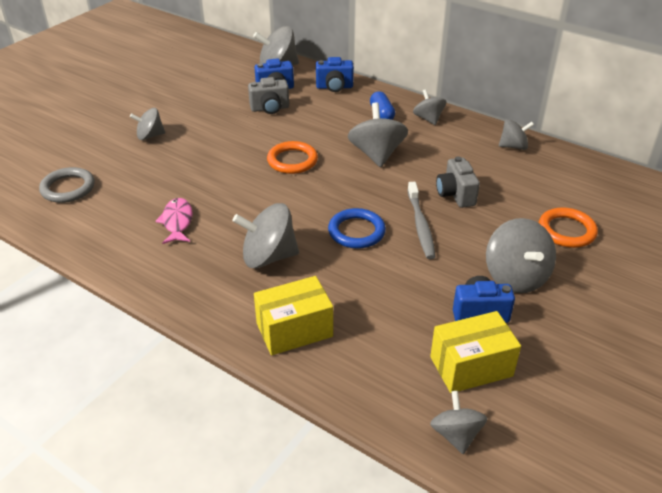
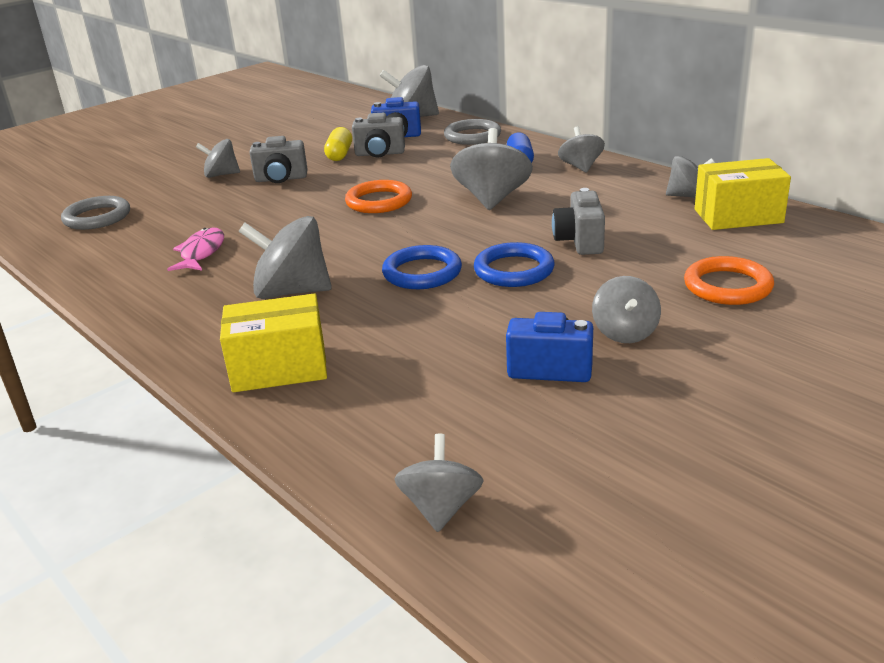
camera: 15 degrees right, 10 degrees down
blue camera [316,57,354,92] -> grey ring [444,119,501,145]
grey toothbrush [407,182,435,259] -> blue ring [474,242,555,287]
yellow box [430,311,521,393] -> yellow box moved to [695,158,791,230]
grey spinning top [486,218,556,293] -> grey spinning top [592,276,661,343], size x0.62
none -> grey camera [249,136,308,183]
none -> yellow capsule [324,127,352,161]

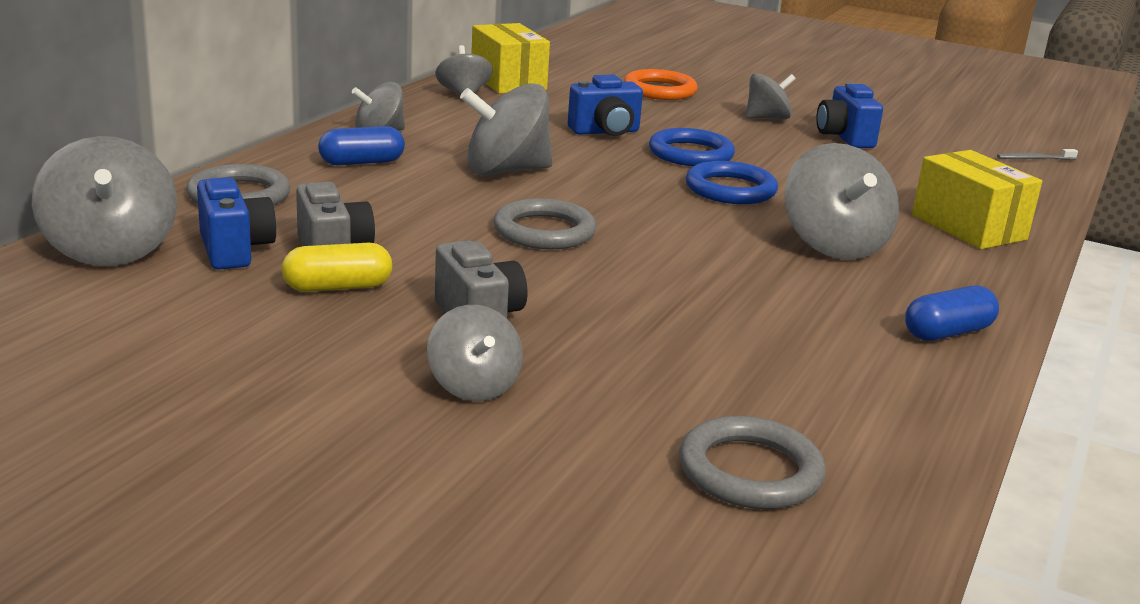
camera: 115 degrees left, 5 degrees down
pink fish [167,227,224,271] -> none
orange ring [345,180,412,213] -> grey ring [494,198,597,250]
grey spinning top [394,434,484,532] -> grey toothbrush [997,149,1078,160]
grey camera [552,188,605,255] -> blue camera [568,75,643,136]
none -> blue capsule [905,286,999,341]

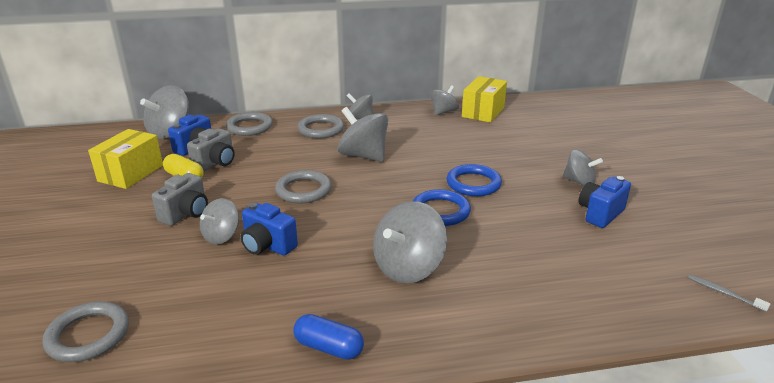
camera: 55 degrees right, 5 degrees up
blue capsule [318,126,405,165] -> grey ring [298,114,344,139]
grey spinning top [427,305,523,401] -> grey spinning top moved to [200,198,239,244]
blue camera [568,75,643,136] -> blue camera moved to [241,203,298,256]
orange ring [623,69,698,100] -> none
yellow box [912,150,1042,249] -> yellow box moved to [88,129,163,189]

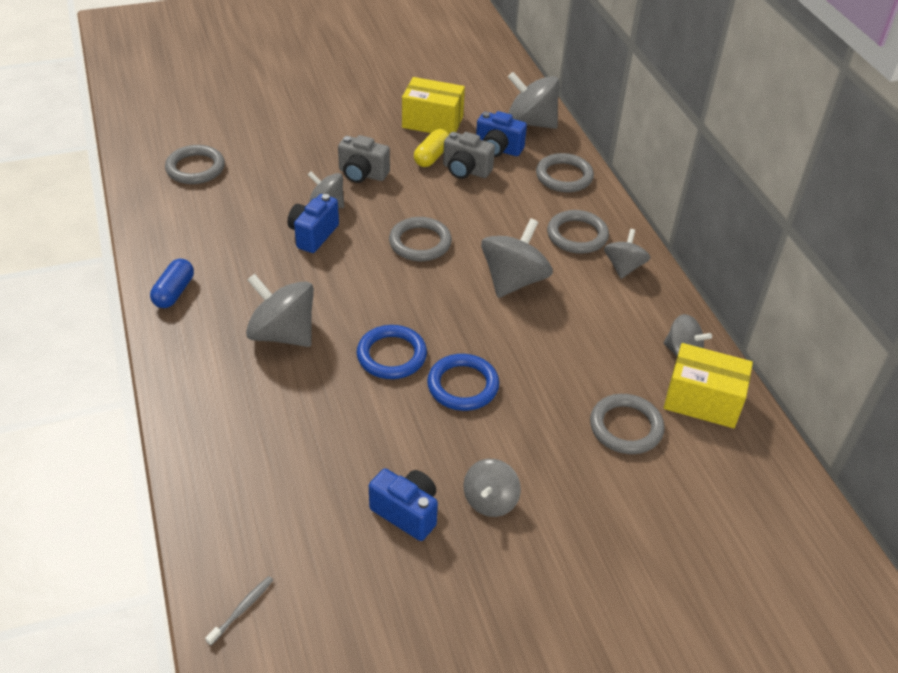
camera: 80 degrees right, 15 degrees up
none -> grey ring [590,394,665,454]

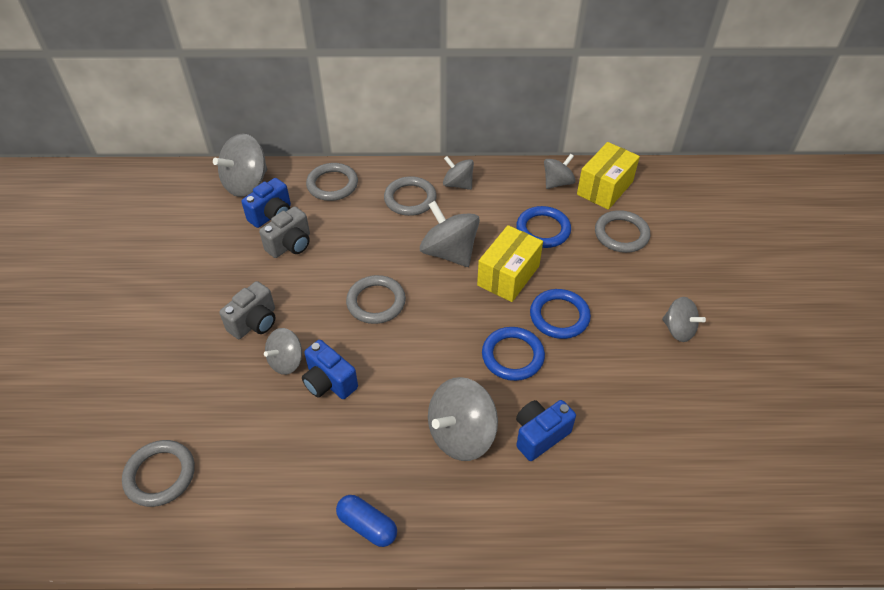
camera: 70 degrees left, 5 degrees up
grey toothbrush [205,576,273,645] -> none
blue camera [369,469,438,541] -> blue camera moved to [516,400,576,461]
yellow box [402,77,465,134] -> yellow box moved to [477,225,543,302]
yellow capsule [414,129,449,167] -> none
none -> blue ring [516,206,571,248]

